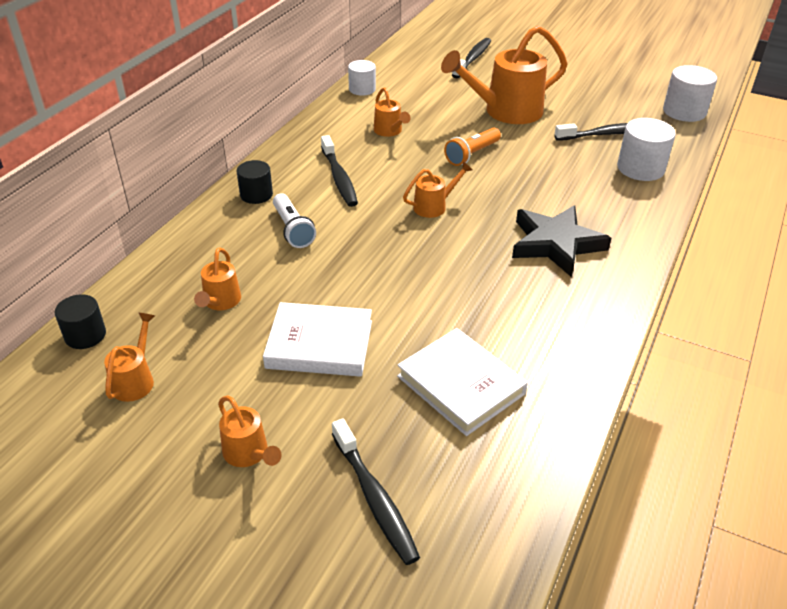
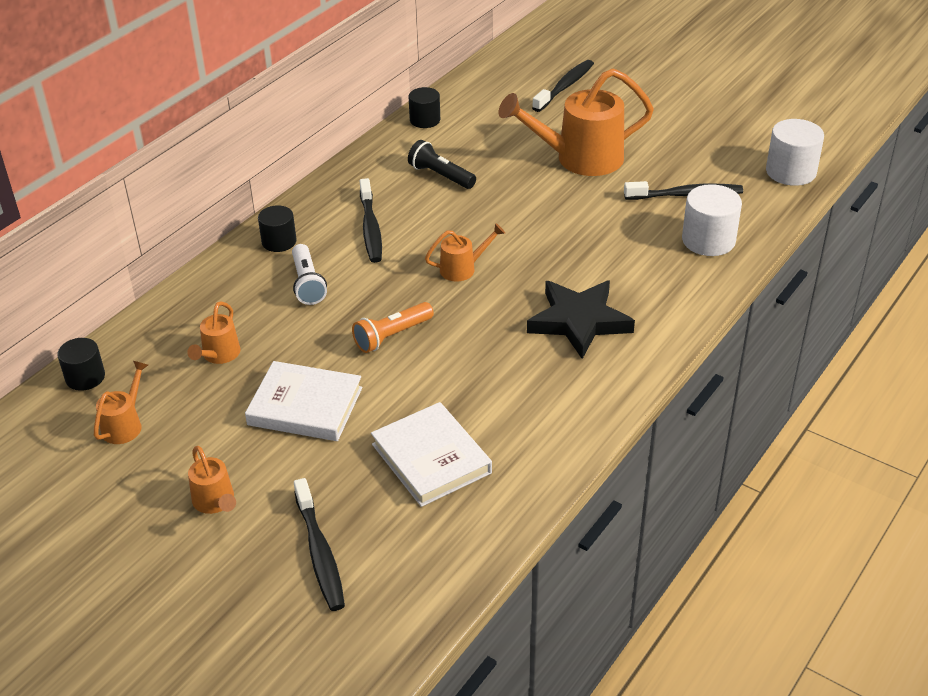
camera: 10 degrees right, 0 degrees up
white cylinder [348,60,376,96] -> black cylinder [409,87,440,128]
orange watering can [374,87,411,137] -> black flashlight [408,140,476,189]
orange flashlight [444,128,501,166] -> orange flashlight moved to [352,302,434,353]

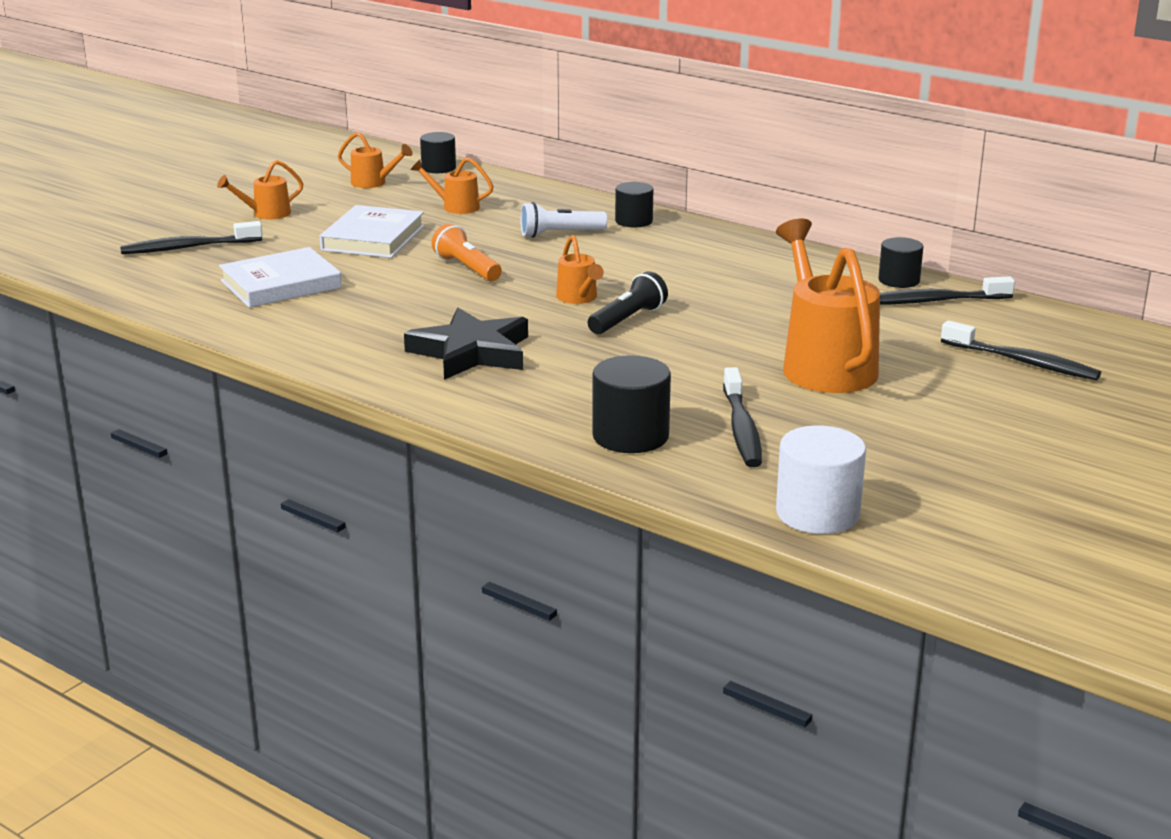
camera: 90 degrees right, 15 degrees down
black toothbrush [360,178,382,263] -> black toothbrush moved to [880,276,1015,304]
black flashlight [408,140,476,189] -> black flashlight moved to [588,271,668,334]
white cylinder [682,184,742,256] -> black cylinder [592,355,671,453]

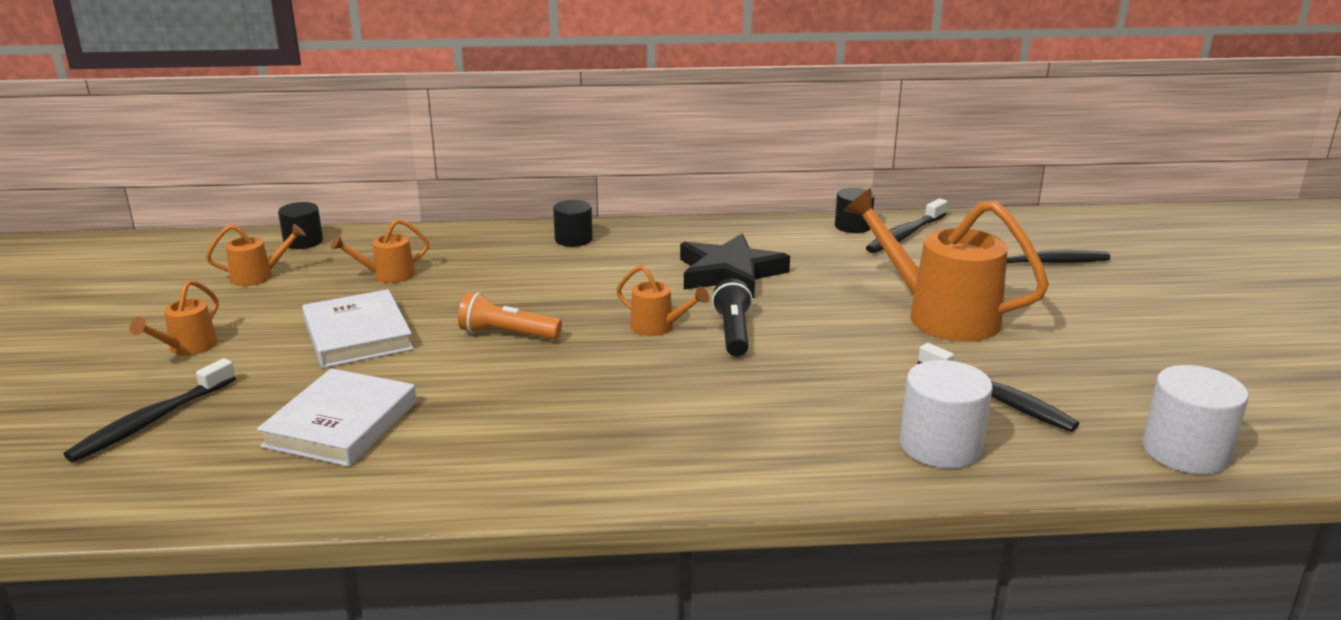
camera: 40 degrees left, 0 degrees up
black star [404,308,528,380] -> black star moved to [680,233,790,298]
white flashlight [521,202,607,238] -> none
black cylinder [592,355,671,453] -> white cylinder [900,360,993,468]

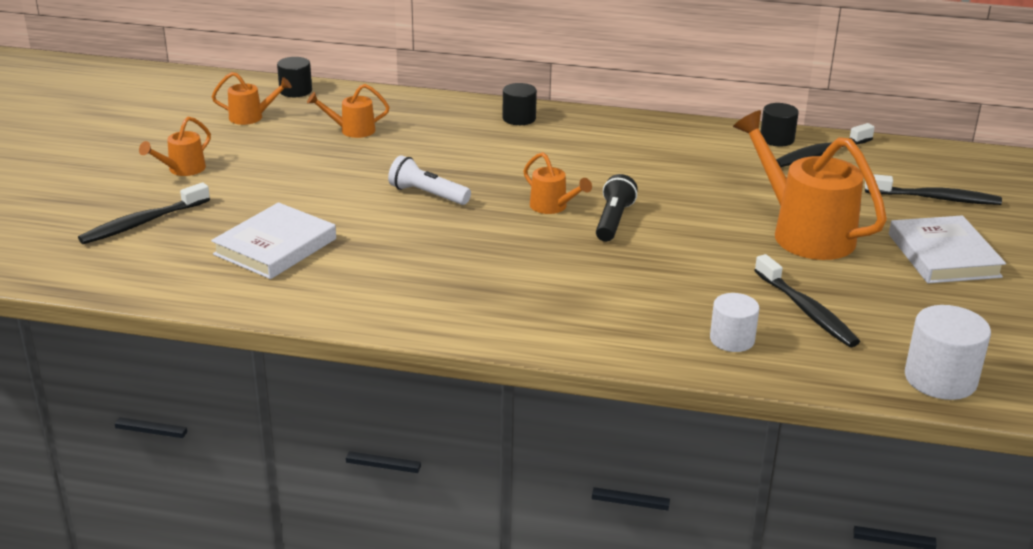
camera: 15 degrees right, 5 degrees up
white book [302,289,414,368] -> white book moved to [889,216,1006,283]
orange flashlight [458,292,562,340] -> white flashlight [388,155,471,205]
black star [680,233,790,298] -> none
white cylinder [900,360,993,468] -> white cylinder [710,293,759,352], size x0.66

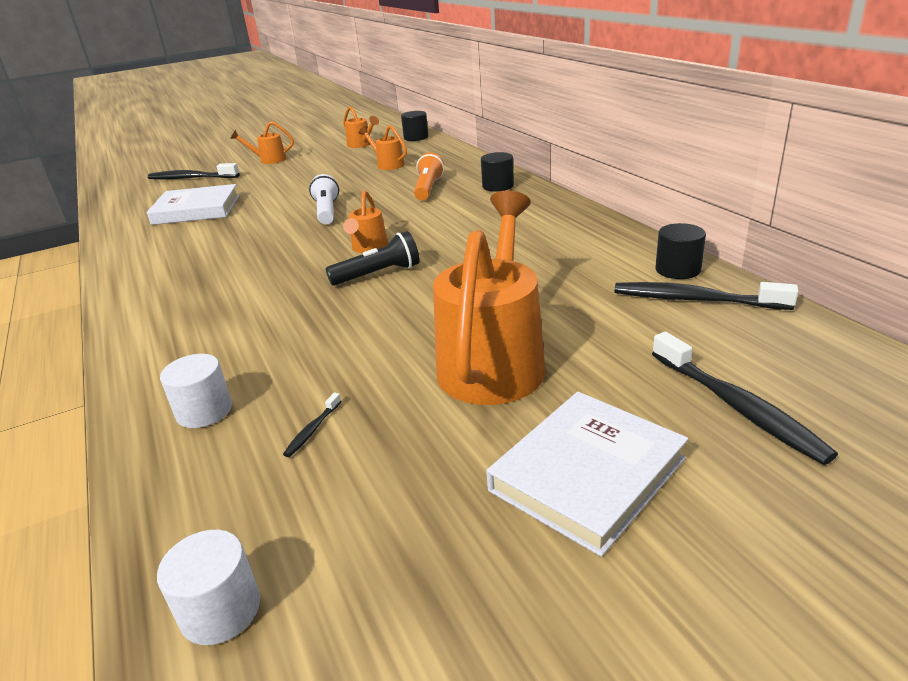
camera: 55 degrees right, 0 degrees up
black toothbrush [754,254,860,347] -> black toothbrush [283,393,342,457], size x0.44
white cylinder [905,305,991,400] -> white cylinder [157,530,260,645], size x0.66
none -> orange flashlight [414,152,444,200]

